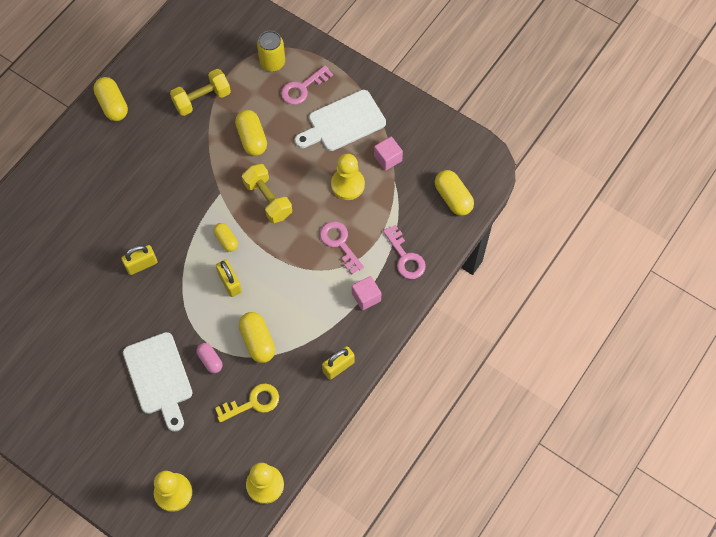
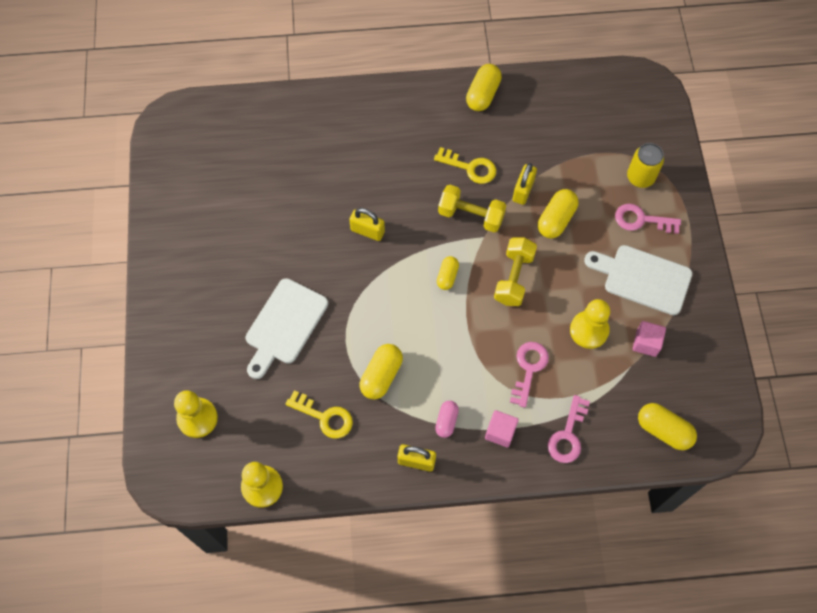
camera: 50 degrees right, 0 degrees up
yellow dumbbell [170,69,231,116] -> yellow dumbbell moved to [438,185,506,232]
pink capsule [196,343,222,373] -> pink capsule moved to [435,401,459,438]
yellow padlock [216,260,242,297] -> yellow padlock moved to [512,163,537,205]
yellow capsule [435,170,474,216] -> yellow capsule turned 75 degrees counterclockwise [638,403,697,450]
none -> yellow key [434,147,497,184]

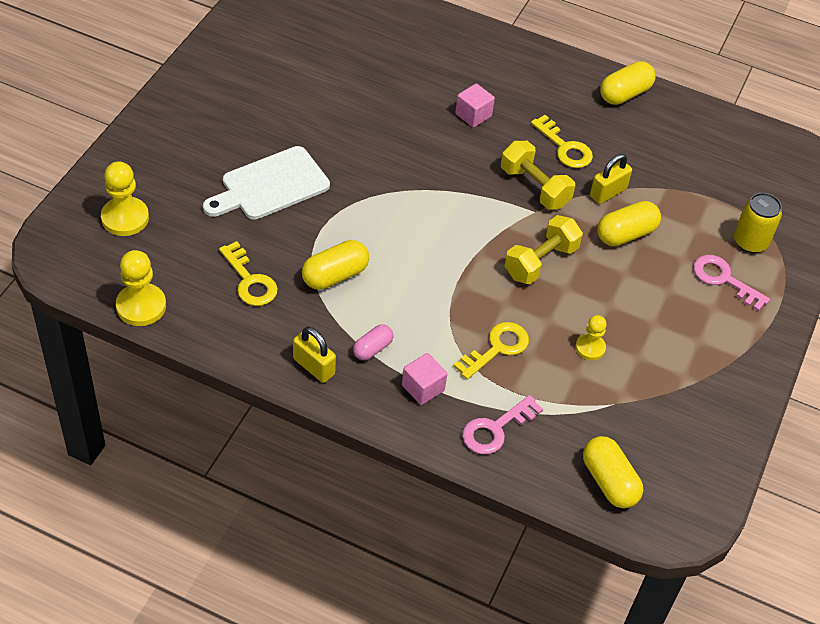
camera: 25 degrees right, 15 degrees down
yellow padlock [349,208,385,241] -> none
yellow capsule [437,256,459,290] -> none
pink key [510,342,549,408] -> yellow key [453,322,529,380]
yellow pawn [570,299,610,349] -> yellow pawn [576,315,607,360], size x0.61
white cutting board [584,245,692,315] -> none
pink cube [633,321,666,357] -> pink cube moved to [455,83,495,128]

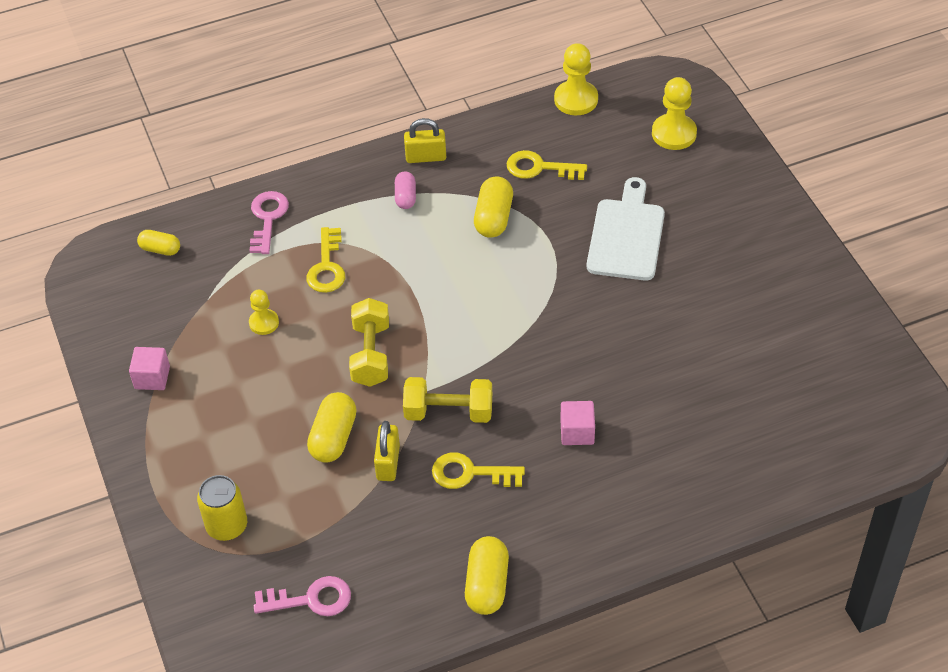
camera: 140 degrees right, 0 degrees up
pink cube [402,353,447,405] -> pink cube moved to [129,347,170,390]
yellow capsule [583,436,643,508] -> yellow capsule [137,230,180,256], size x0.63
pink key [693,255,770,311] -> pink key moved to [254,576,351,616]

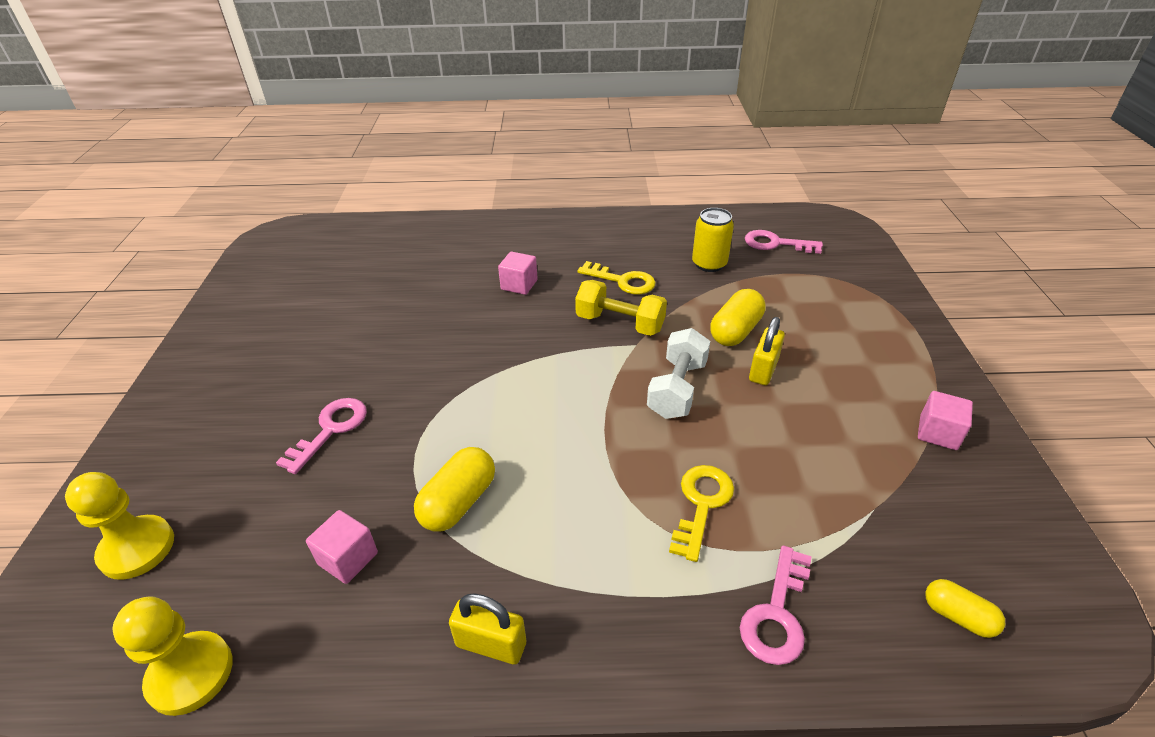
camera: 160 degrees left, 10 degrees down
yellow can [197,475,247,541] -> yellow can moved to [692,208,734,272]
yellow pawn [249,290,279,335] -> none
yellow dumbbell [349,298,389,387] -> white dumbbell [647,328,710,419]
yellow padlock [374,421,400,481] -> yellow padlock moved to [749,317,785,385]
pink capsule [395,171,416,209] -> none
yellow capsule [465,536,509,615] -> none
yellow key [506,150,587,180] -> pink cube [306,510,378,584]
white cutting board [587,177,665,281] -> pink key [276,398,367,474]

